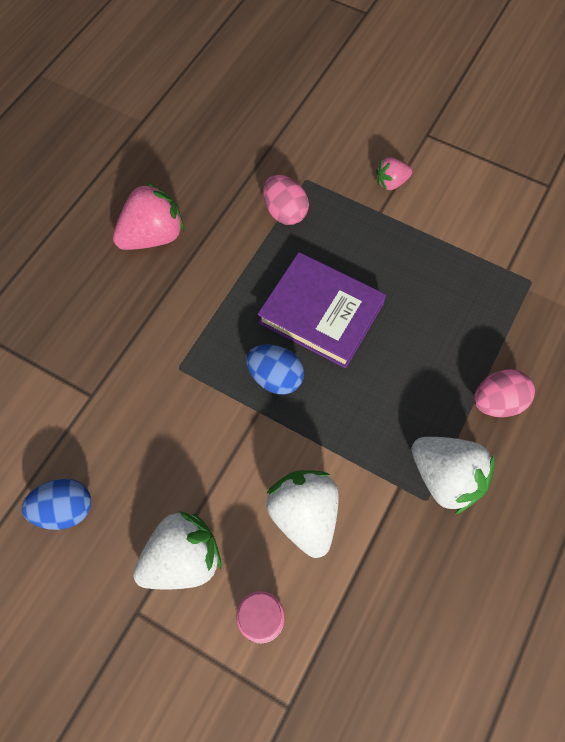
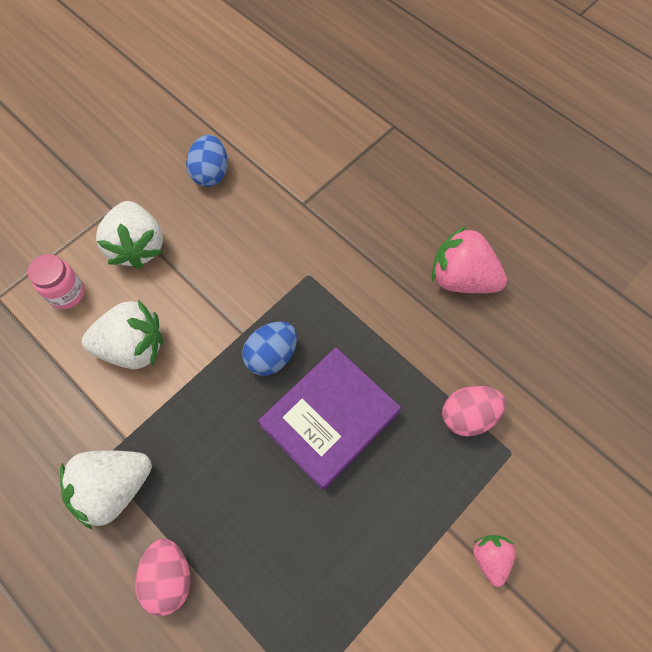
camera: 105 degrees right, 0 degrees up
pink strawberry [113,182,184,250] -> pink strawberry turned 135 degrees clockwise [432,226,507,293]

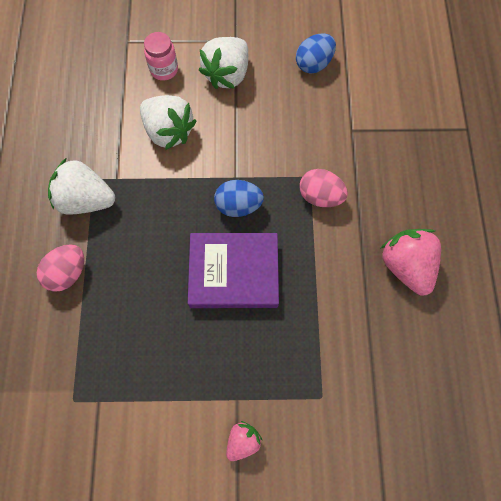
camera: 45 degrees right, 5 degrees up
pink egg [442,386,506,437] -> pink egg moved to [299,169,348,207]

